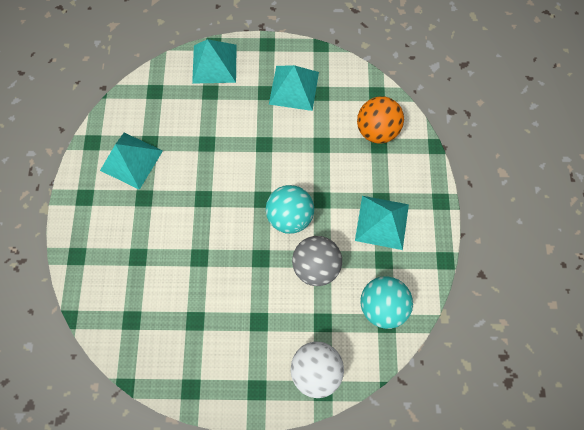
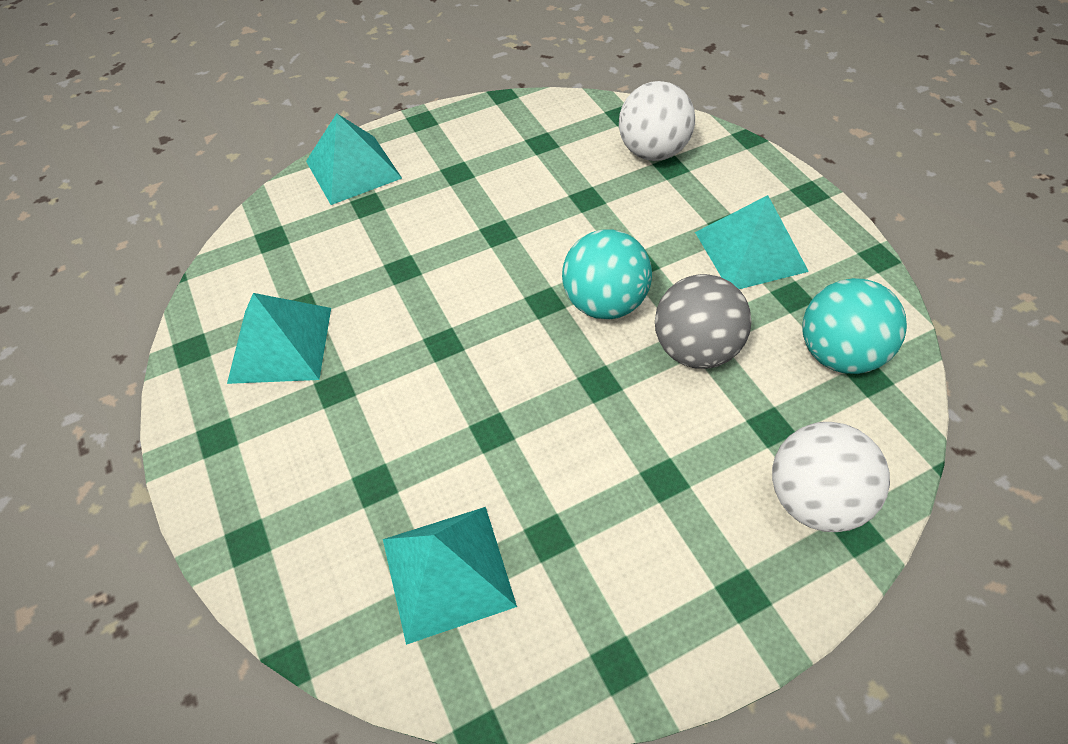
camera: 25 degrees left, 20 degrees down
turquoise pyramid [269,65,319,111] -> turquoise pyramid moved to [383,507,517,645]
orange ball [357,96,404,143] -> white ball [619,81,695,161]

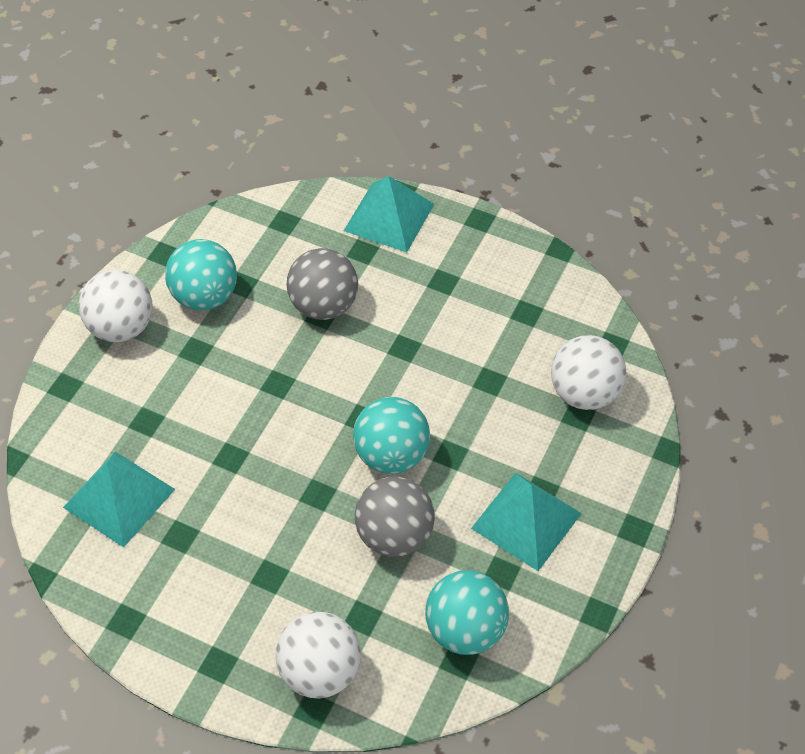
camera: 50 degrees right, 0 degrees up
turquoise pyramid [227,293,331,384] -> turquoise ball [165,239,237,311]
none -> white ball [79,270,153,342]
none -> grey ball [286,248,358,320]

